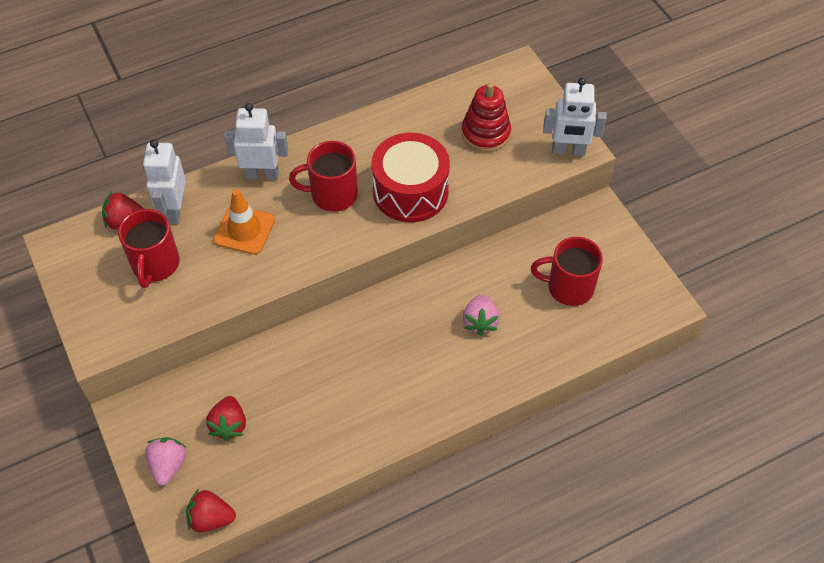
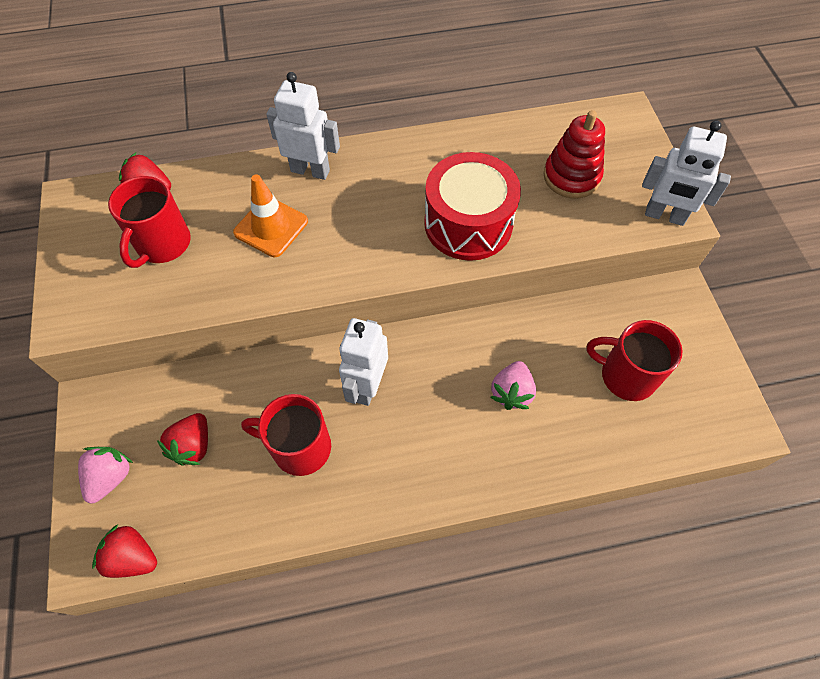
camera: 15 degrees right, 5 degrees up
white robot [143,140,186,224] -> white robot moved to [339,318,388,406]
red mug [289,141,358,212] -> red mug moved to [241,394,331,476]

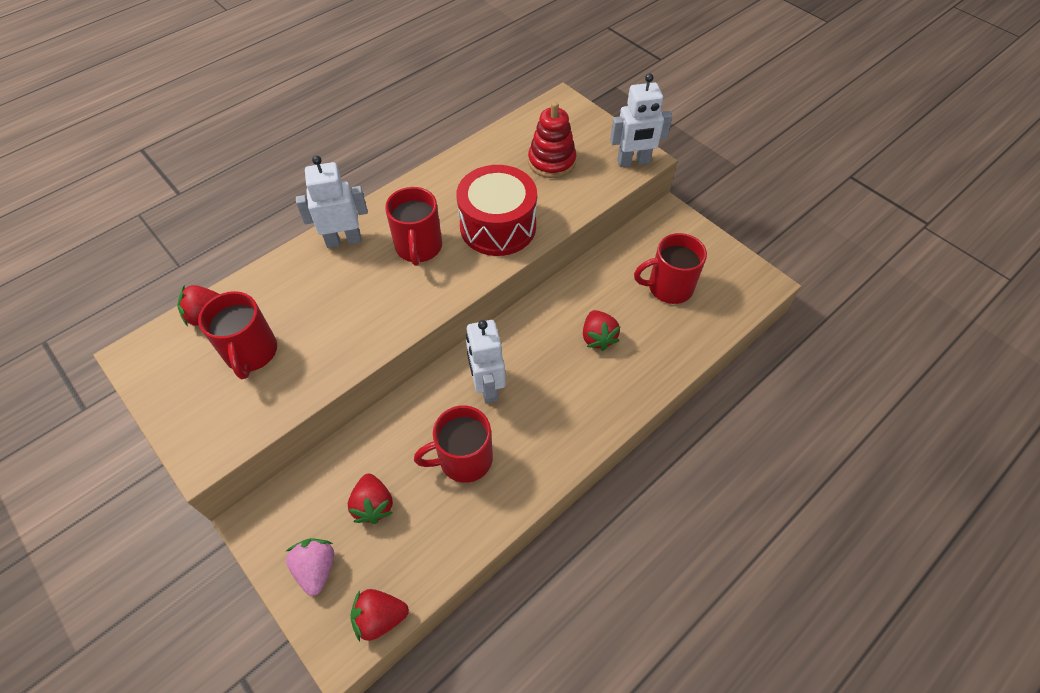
camera: 30 degrees left, 5 degrees down
orange traffic cone [233,174,308,257] -> none
pink strawberry [490,361,536,410] -> red strawberry [583,310,621,351]
none -> red mug [385,187,442,266]

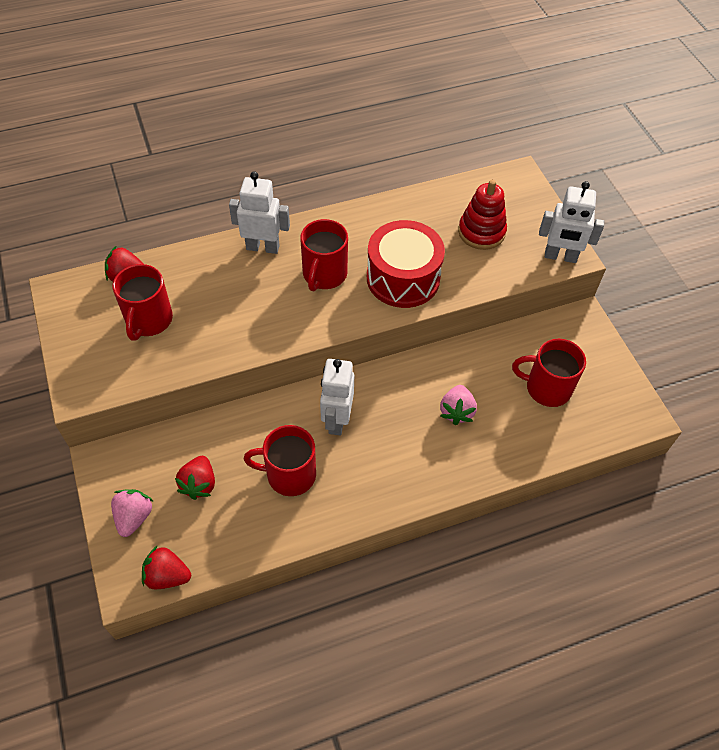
camera: 20 degrees right, 0 degrees up
red strawberry [583,310,621,351] -> pink strawberry [440,385,477,425]

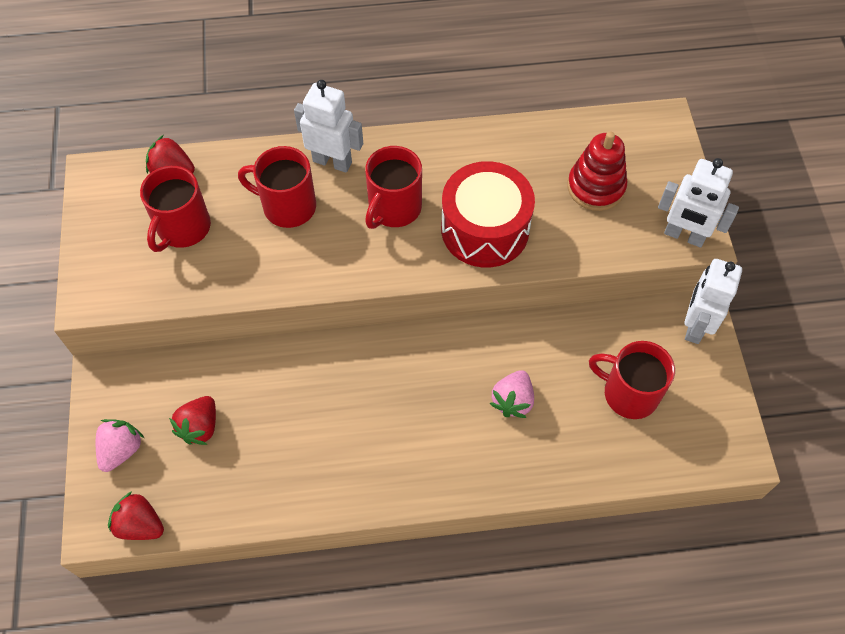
camera: 15 degrees right, 5 degrees up
red mug [243,425,316,496] -> red mug moved to [238,146,316,228]
white robot [320,359,354,435] -> white robot moved to [685,259,742,344]

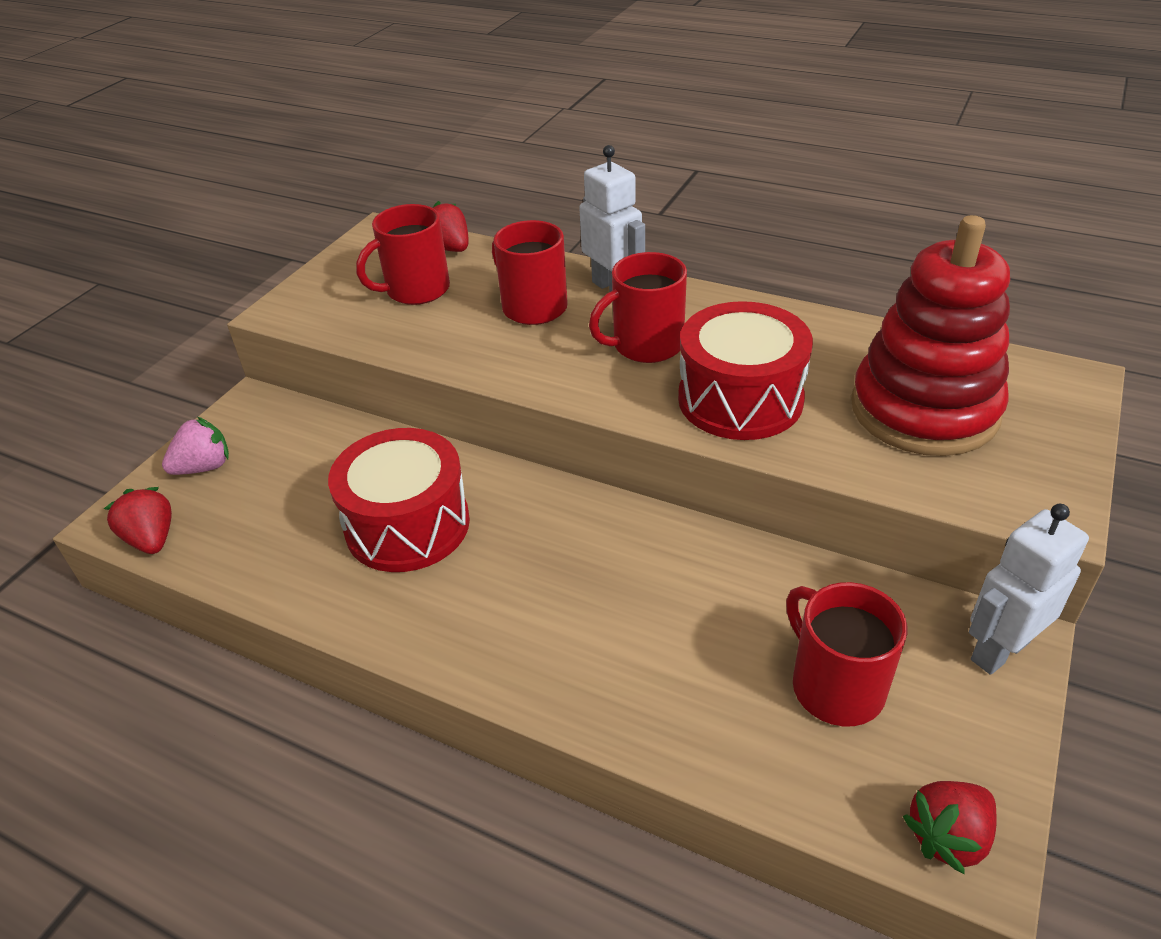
camera: 35 degrees right, 20 degrees down
red strawberry [169,396,216,445] -> red strawberry moved to [902,781,996,875]
pink strawberry [490,370,534,418] -> none
red stacking toy [567,131,627,211] -> red stacking toy [851,215,1010,456], size x1.67
white robot [658,158,739,247] -> none
none -> red drum [328,428,470,572]

